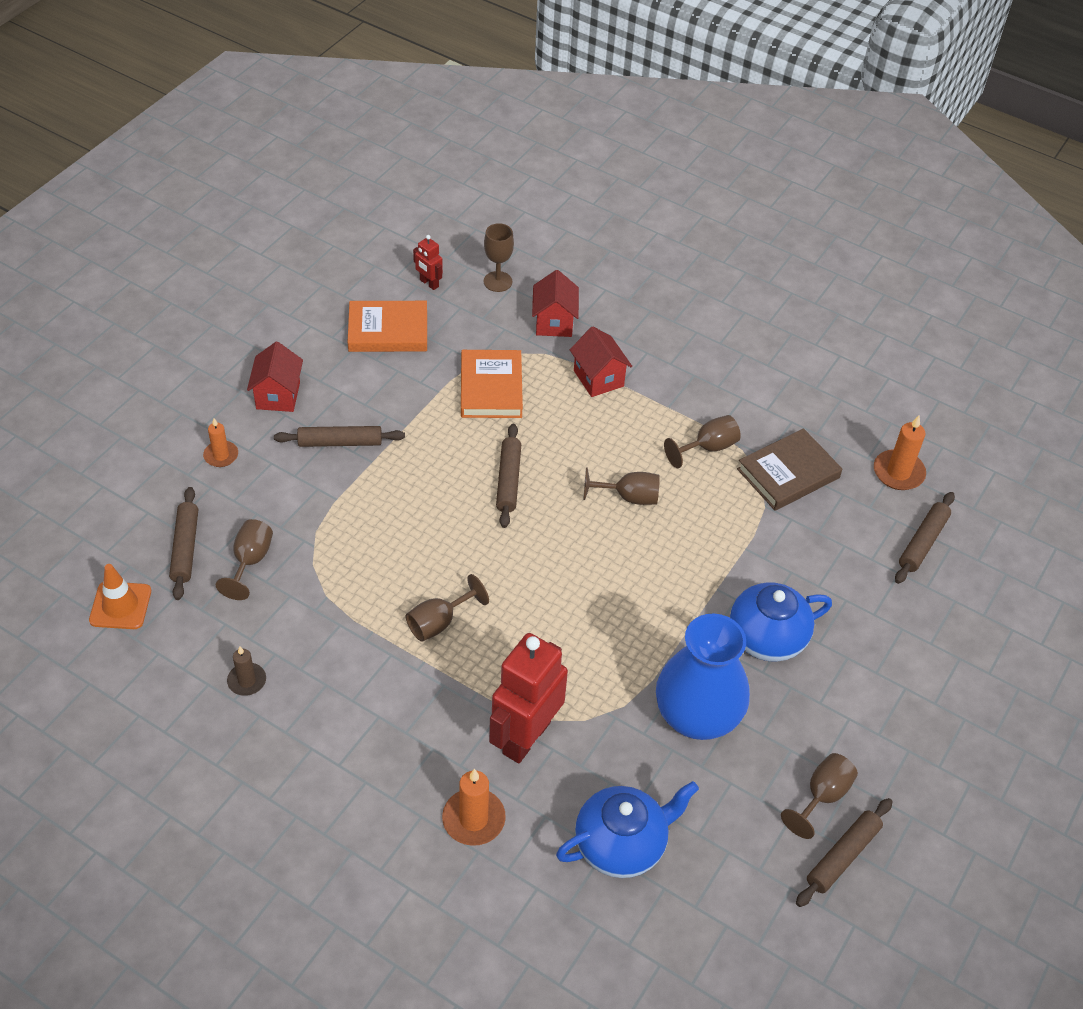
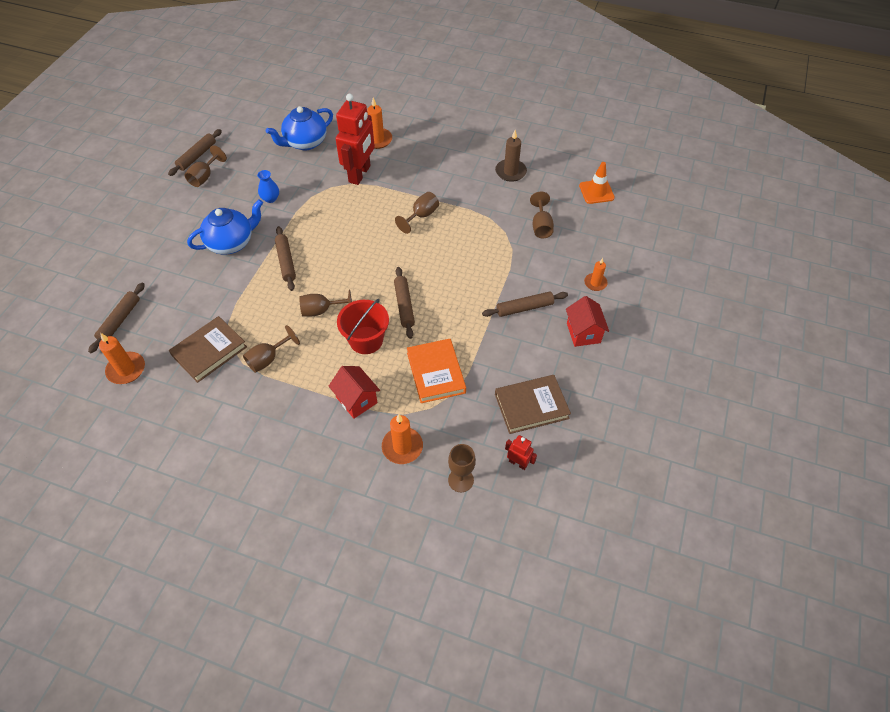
camera: 170 degrees right, 5 degrees up
brown rolling pin [169,487,198,600] -> brown rolling pin moved to [275,226,296,291]
brown candle [227,646,266,696] -> brown candle [495,130,527,182], size x1.54
orange book [348,301,427,352] -> brown book [495,375,571,434]
red house [532,270,579,337] -> orange candle [382,414,423,464]
blue vase [656,614,750,740] -> blue vase [257,170,279,203], size x0.41
none -> red bucket [337,299,389,354]

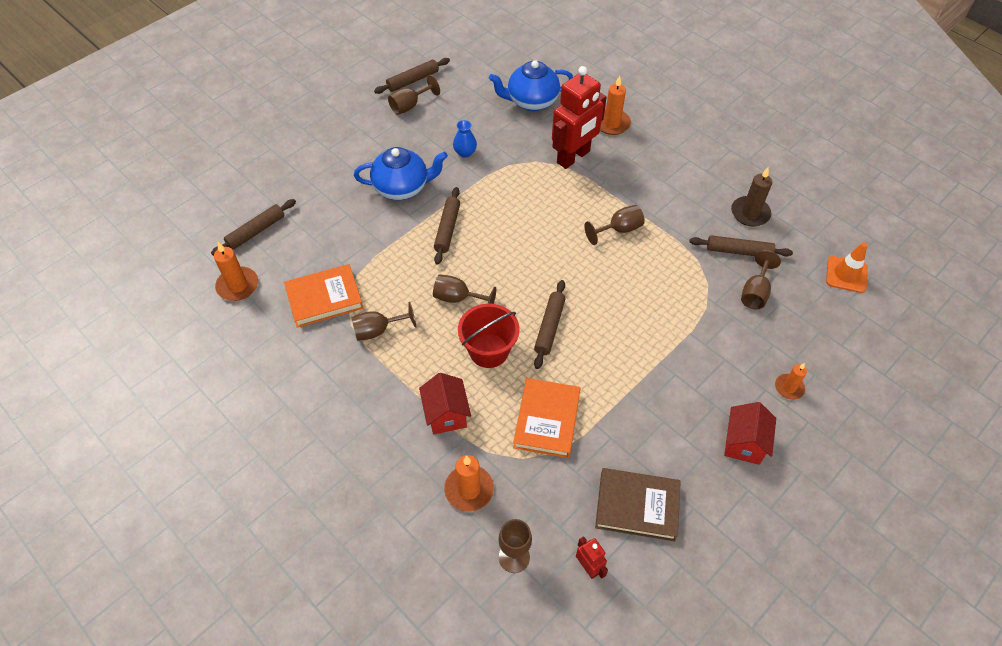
camera: 25 degrees right, 0 degrees up
brown book [169,316,247,383] -> orange book [284,264,363,328]
brown rolling pin [482,292,568,317] -> brown rolling pin moved to [690,235,793,257]

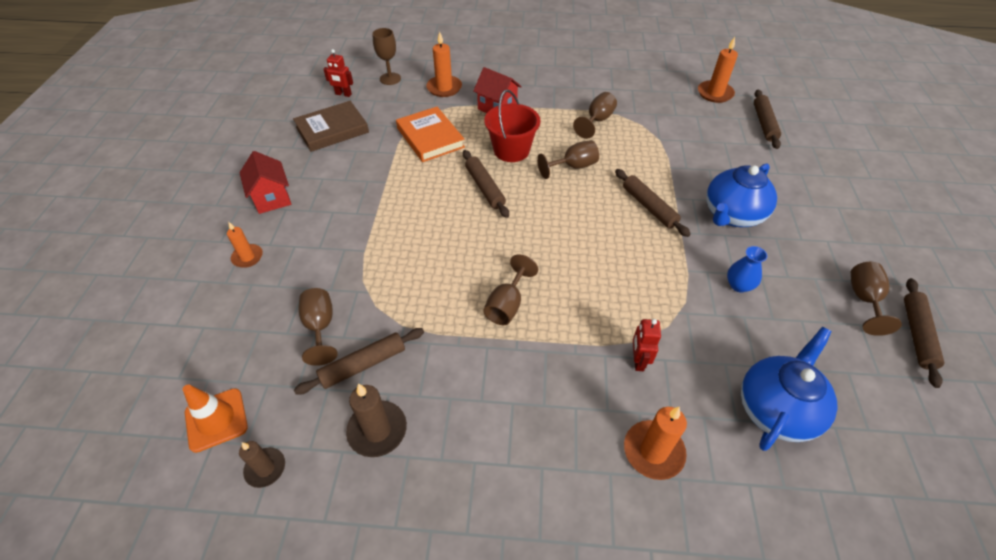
camera: 140 degrees right, 5 degrees down
orange book [284,264,363,328] -> none
red robot [552,66,607,169] -> red robot [633,319,661,371], size x0.45
none -> brown candle [239,441,285,488]

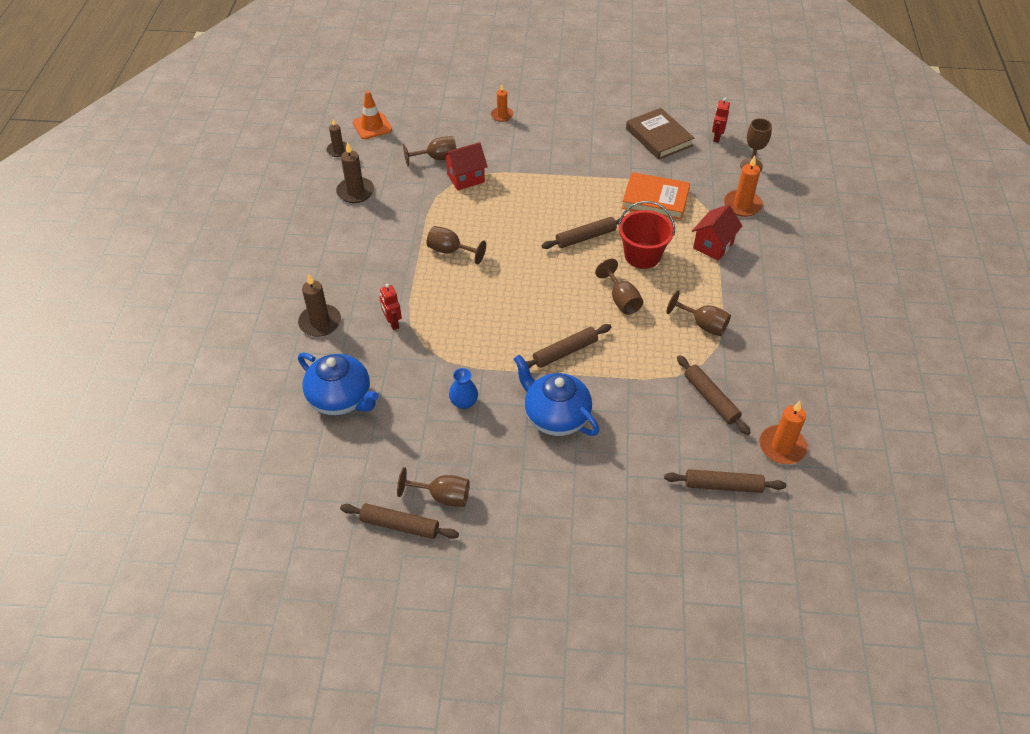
camera: 90 degrees right, 0 degrees up
red house [239,151,291,214] -> red house moved to [443,142,488,190]
brown rolling pin [294,328,424,395] -> brown rolling pin moved to [677,355,751,435]
orange book [396,107,465,162] -> orange book turned 45 degrees clockwise [622,172,690,220]
orange candle [624,407,687,480] -> brown candle [298,273,341,337]
red robot [633,319,661,371] -> red robot turned 120 degrees counterclockwise [380,284,402,330]

